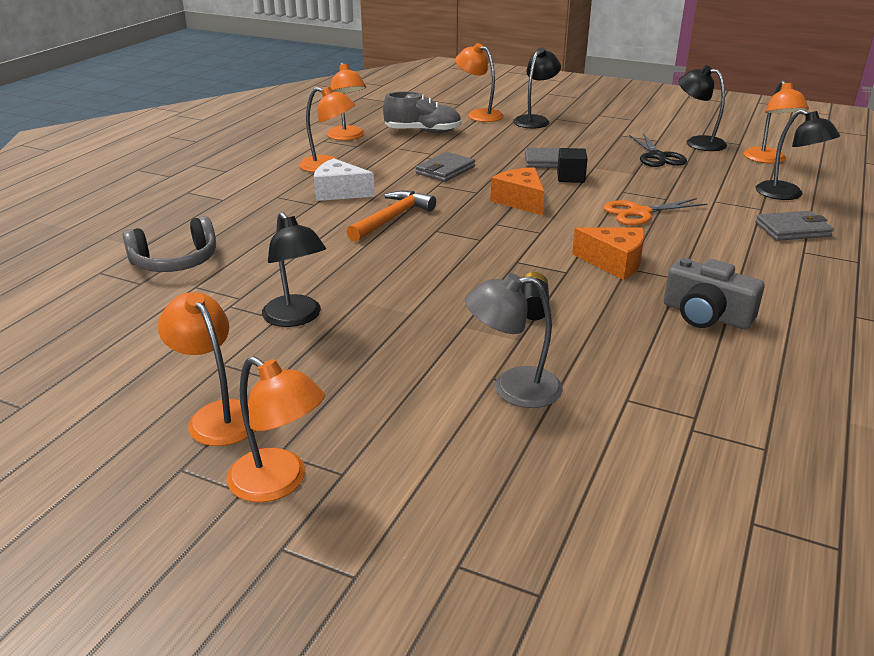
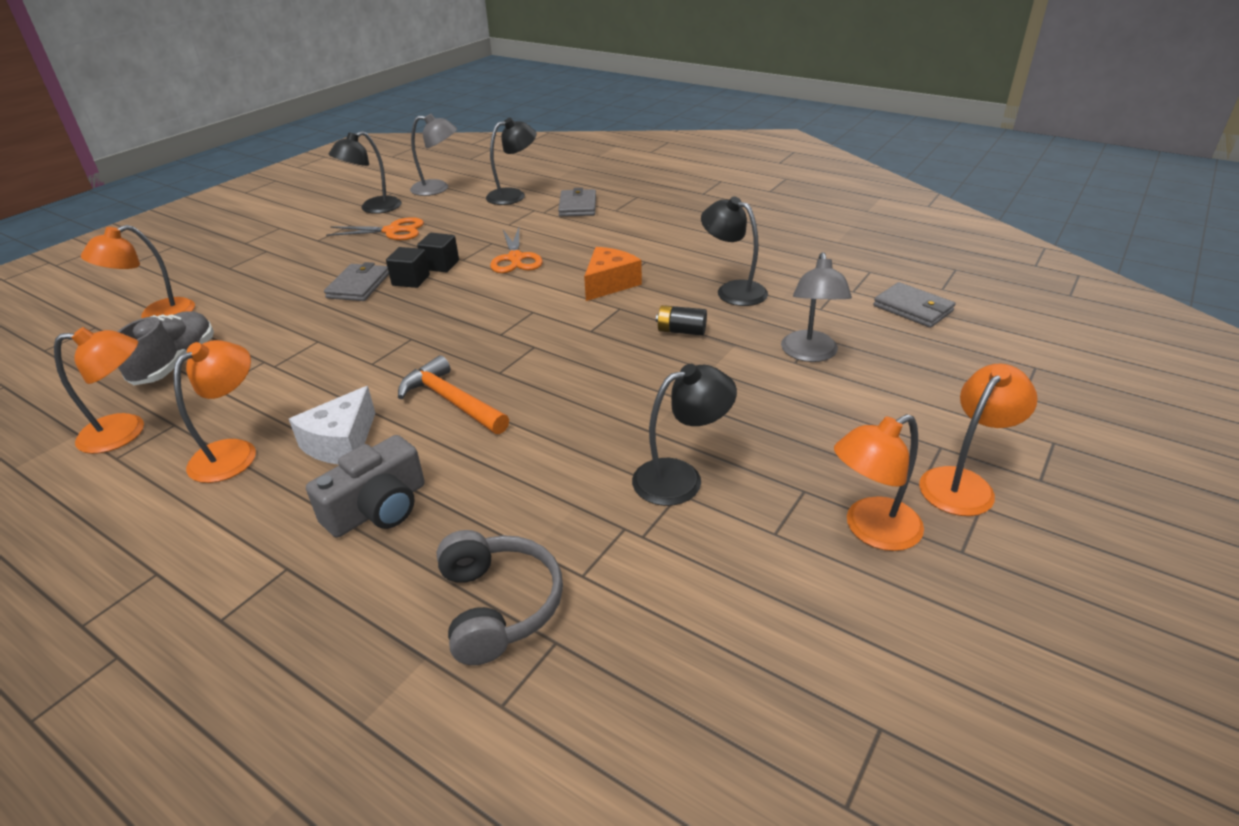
camera: 80 degrees left, 5 degrees up
grey wallet [416,152,475,182] -> grey wallet moved to [873,282,955,328]
orange cheese [491,167,545,215] -> none
black lamp [513,47,561,129] -> black lamp moved to [701,196,768,306]
black scissors [629,133,687,167] -> orange scissors [326,217,424,240]
grey camera [664,258,764,329] -> grey camera moved to [306,435,425,538]
orange lamp [744,81,809,163] -> grey lamp [410,114,457,196]
none -> black cube [417,233,459,272]

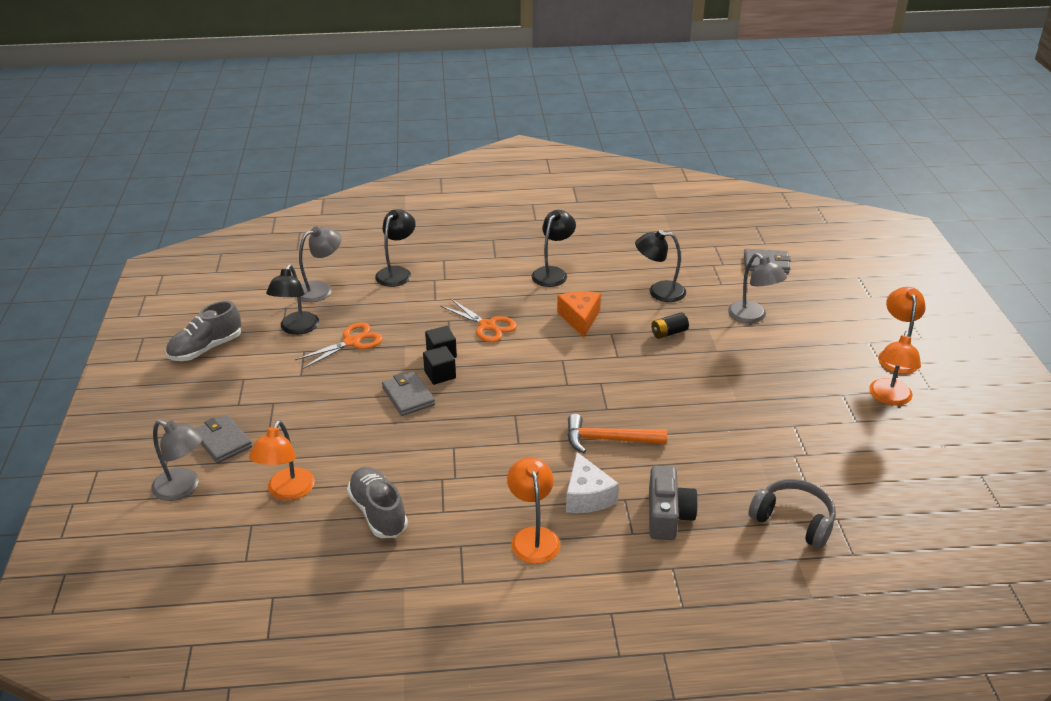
camera: 40 degrees left, 0 degrees up
orange lamp [54,327,144,454] -> none
grey wallet [558,188,596,217] -> grey wallet moved to [195,414,252,463]
black lamp [632,364,737,506] -> black lamp moved to [531,210,576,287]
none -> grey lamp [151,420,204,501]
none -> grey shoe [166,301,241,361]

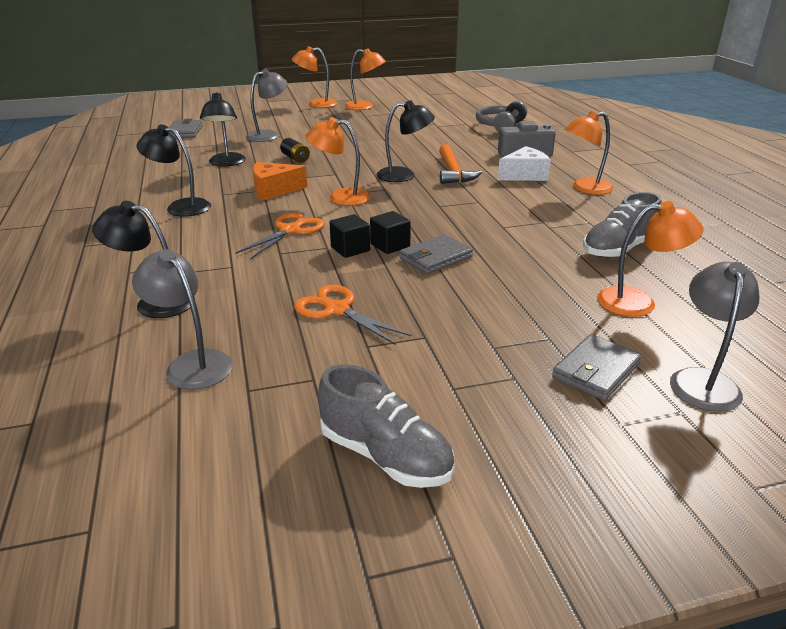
camera: 100 degrees left, 5 degrees down
black lamp [266,264,319,335] -> black lamp moved to [377,100,435,182]
none -> orange lamp [306,117,371,206]

